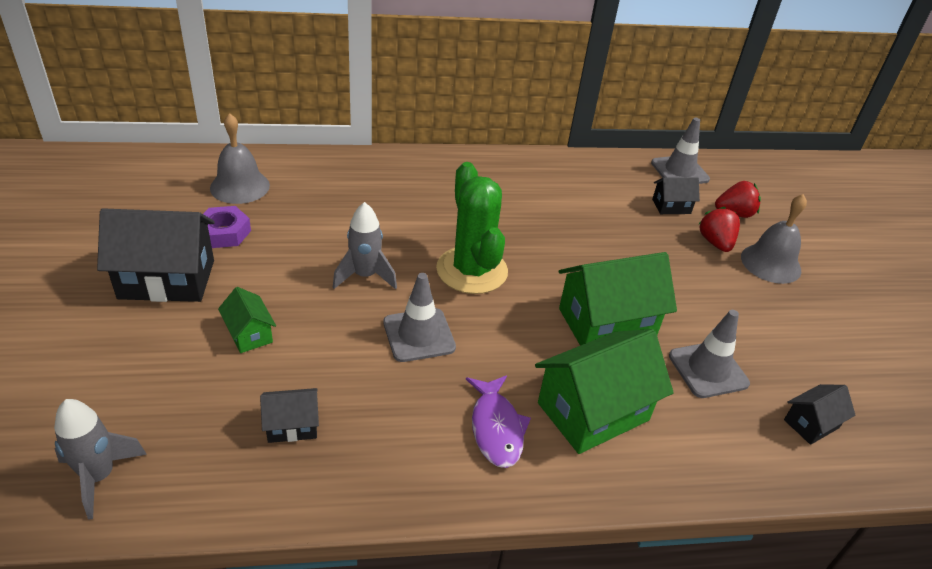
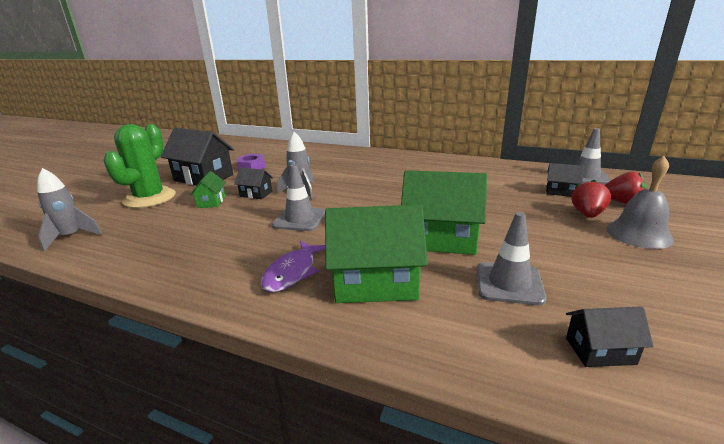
camera: 35 degrees right, 15 degrees down
grey bell [210,113,270,204] -> none
black house [260,388,319,443] -> black house moved to [234,167,273,199]
green cactus [436,162,508,294] -> green cactus moved to [103,124,176,208]

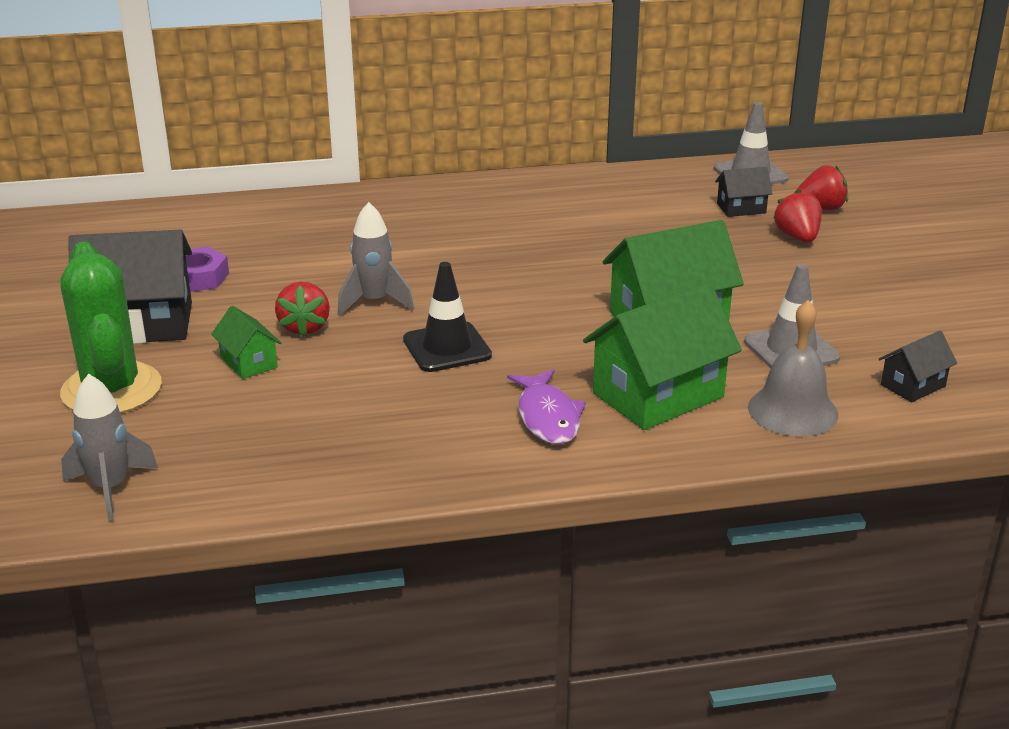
camera: 35 degrees left, 5 degrees up
black house [234,167,273,199] -> red strawberry [275,282,330,337]
grey traffic cone [272,164,325,231] -> black traffic cone [403,262,492,372]
grey bell [607,156,674,249] -> grey bell moved to [748,300,838,437]

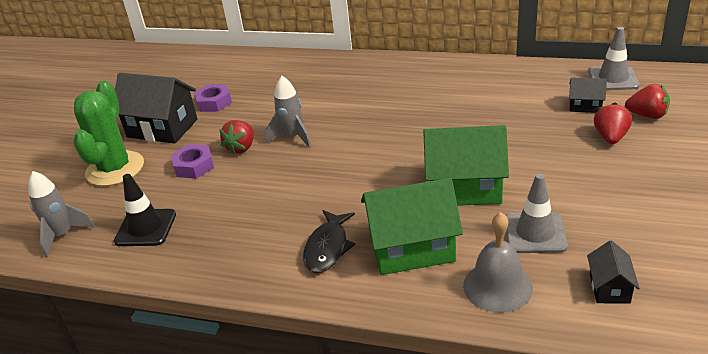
camera: 30 degrees right, 5 degrees up
green house [211,306,281,379] -> purple nut [171,144,214,179]
black traffic cone [403,262,492,372] -> black traffic cone moved to [114,174,176,246]
purple fish [507,369,586,444] -> black fish [303,210,355,273]
black house [879,331,957,402] -> black house turned 75 degrees counterclockwise [587,240,640,304]

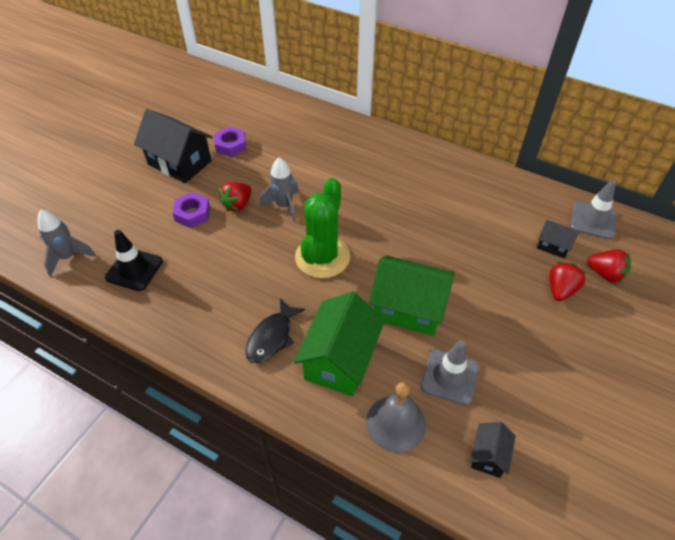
camera: 10 degrees right, 15 degrees up
green cactus [73,81,144,186] -> green cactus moved to [295,178,350,278]
green house [361,178,463,275] -> green house turned 75 degrees counterclockwise [294,291,385,396]

